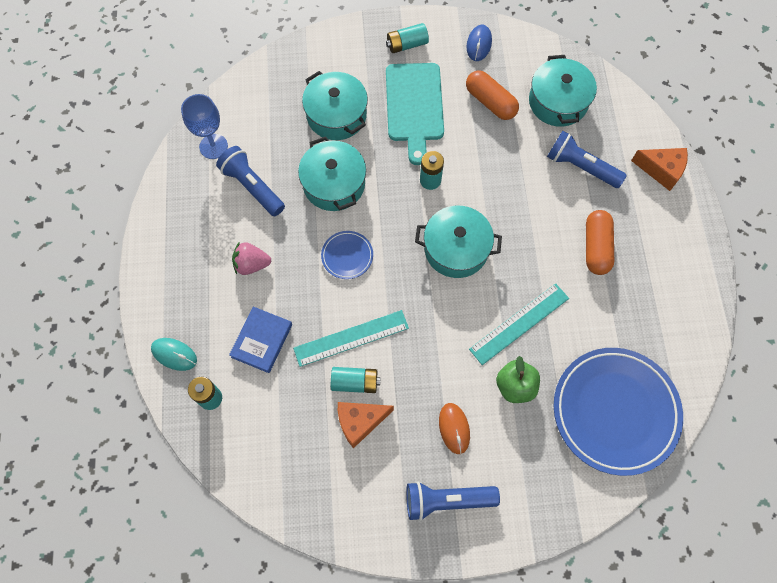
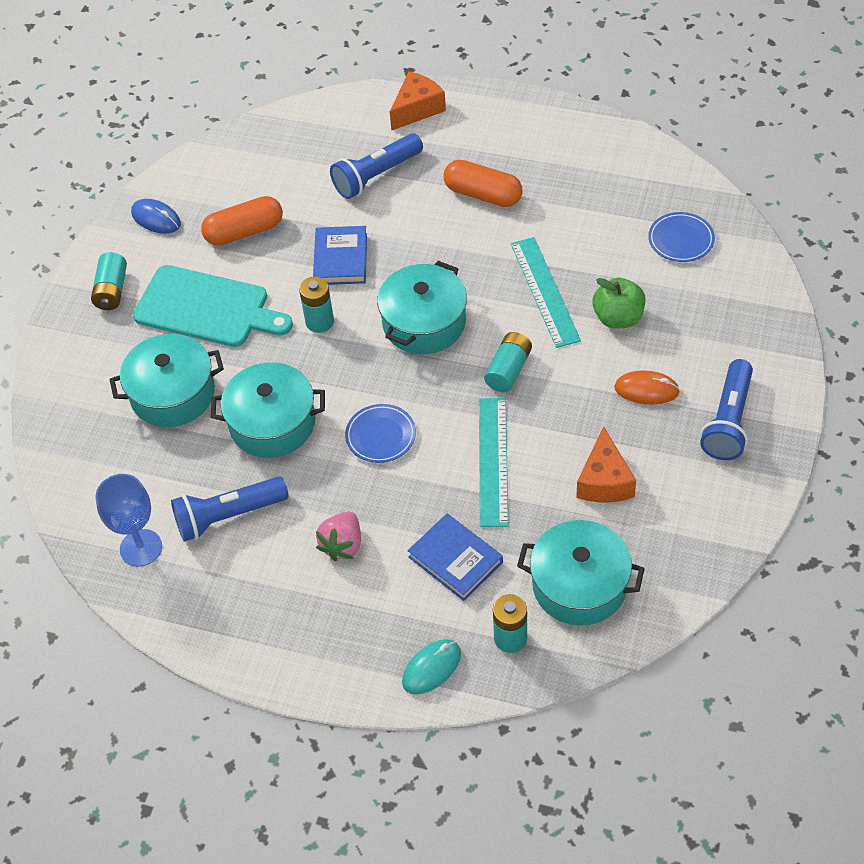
camera: 65 degrees left, 15 degrees down
turquoise battery [331,367,380,393] -> turquoise battery moved to [484,332,532,392]
turquoise pot [529,55,597,127] -> turquoise pot moved to [517,520,645,626]
blue plate [554,348,683,476] -> blue plate [648,212,715,262], size x0.44
none -> blue book [313,226,367,285]

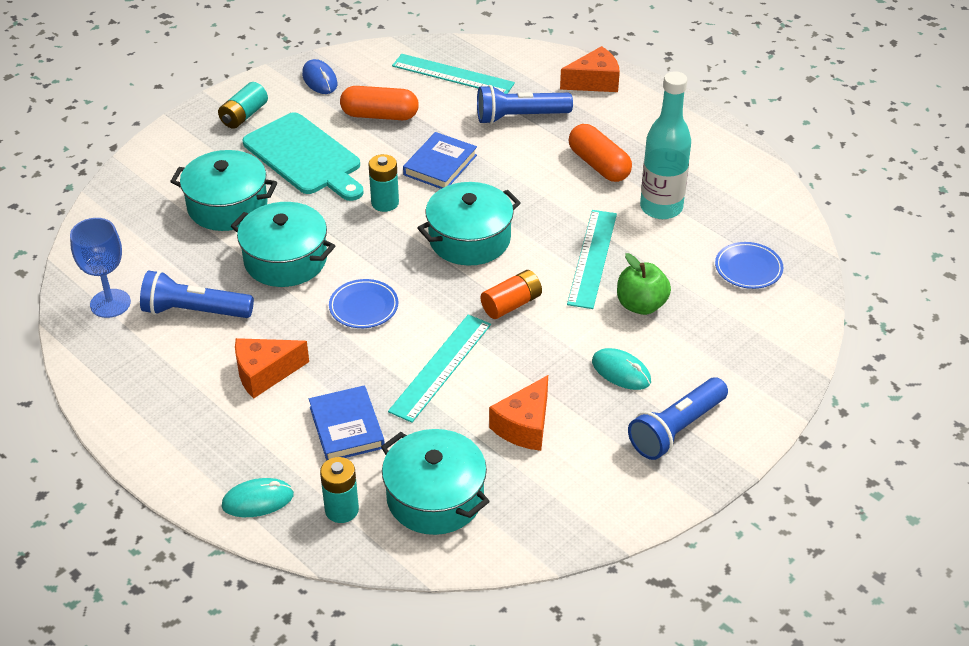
camera: 25 degrees right, 10 degrees down
pink strawberry [316,512,361,561] -> orange cheese [235,338,309,399]
turquoise battery [484,332,532,392] -> orange battery [481,270,542,319]
orange mouse [614,370,680,405] -> turquoise mouse [592,348,651,390]
none -> turquoise ruler [392,54,515,94]
none -> turquoise bottle [640,71,691,219]

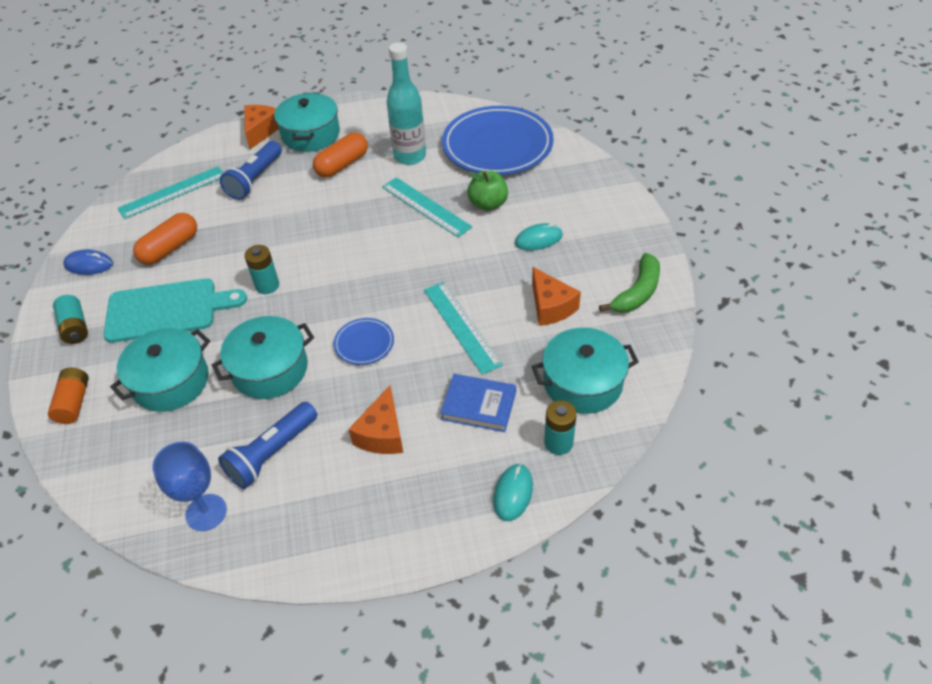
camera: 55 degrees left, 5 degrees up
blue book [403,132,477,189] -> none
turquoise pot [417,182,521,266] -> turquoise pot moved to [274,92,340,152]
orange battery [481,270,542,319] -> orange battery moved to [48,368,89,424]
orange capsule [569,124,632,182] -> orange capsule turned 45 degrees counterclockwise [313,133,368,178]
blue flashlight [628,377,728,460] -> none
blue plate [715,242,783,289] -> blue plate [442,106,554,175], size x2.27
none -> green banana [599,253,660,313]

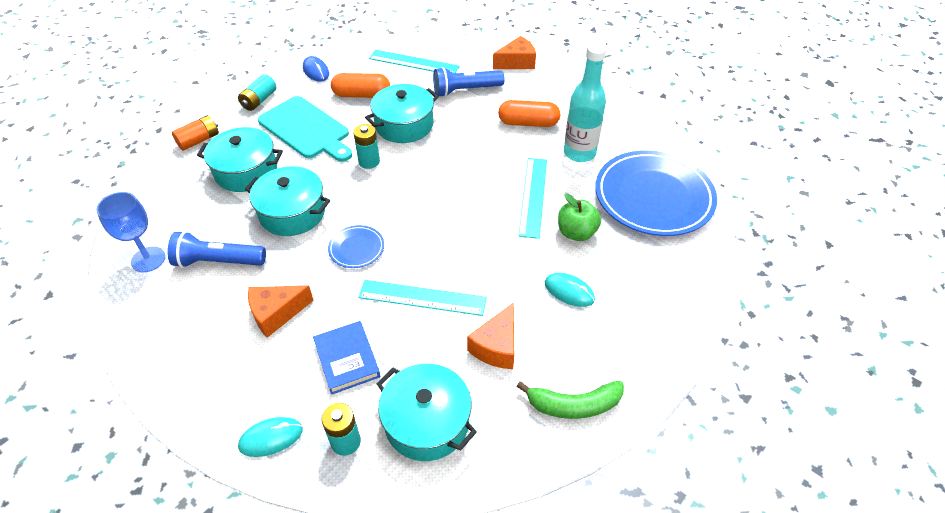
camera: 50 degrees right, 0 degrees up
turquoise pot [274,92,340,152] -> turquoise pot moved to [365,84,439,143]
turquoise ruler [424,282,503,375] -> turquoise ruler turned 75 degrees clockwise [358,280,487,316]

